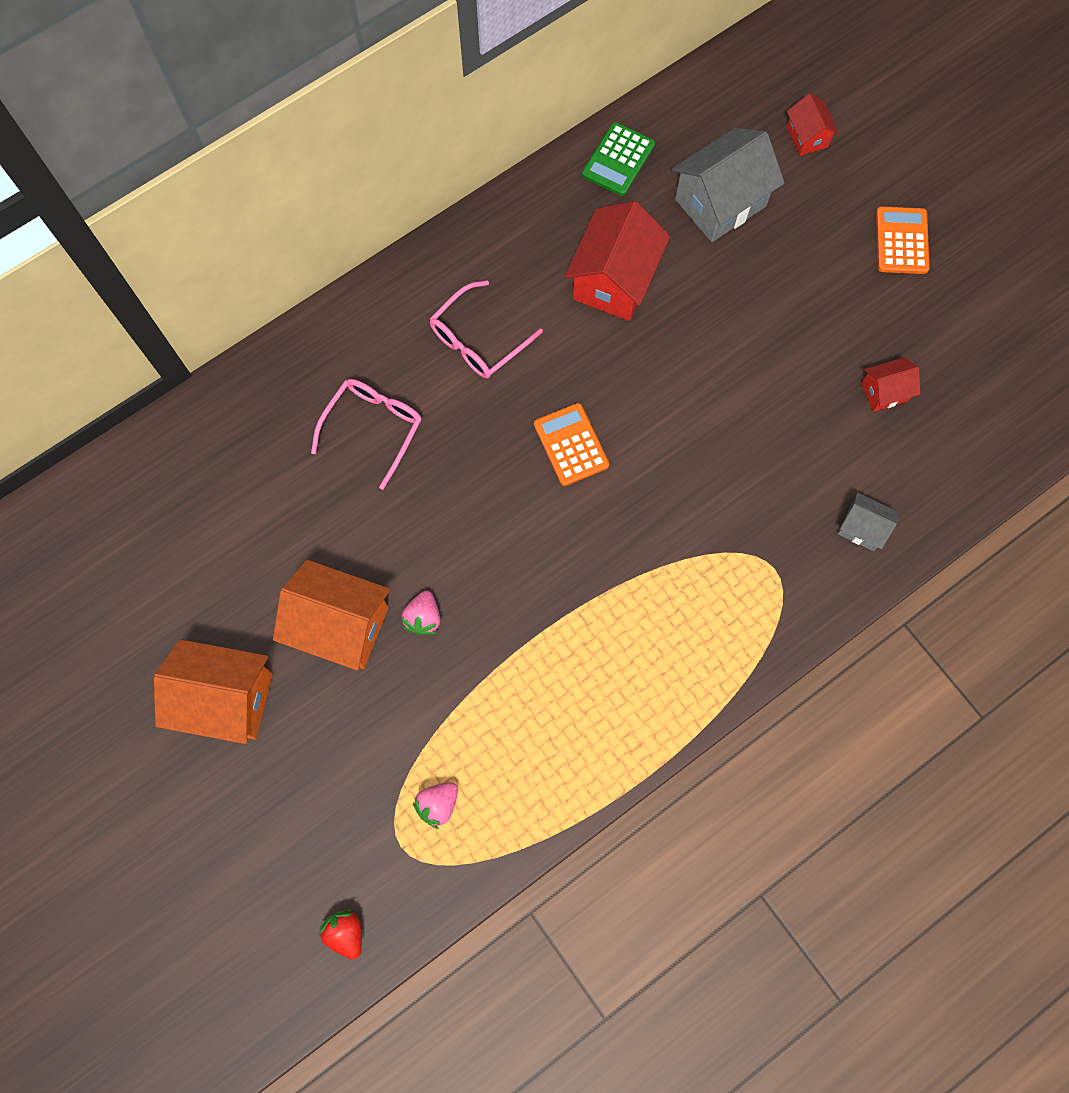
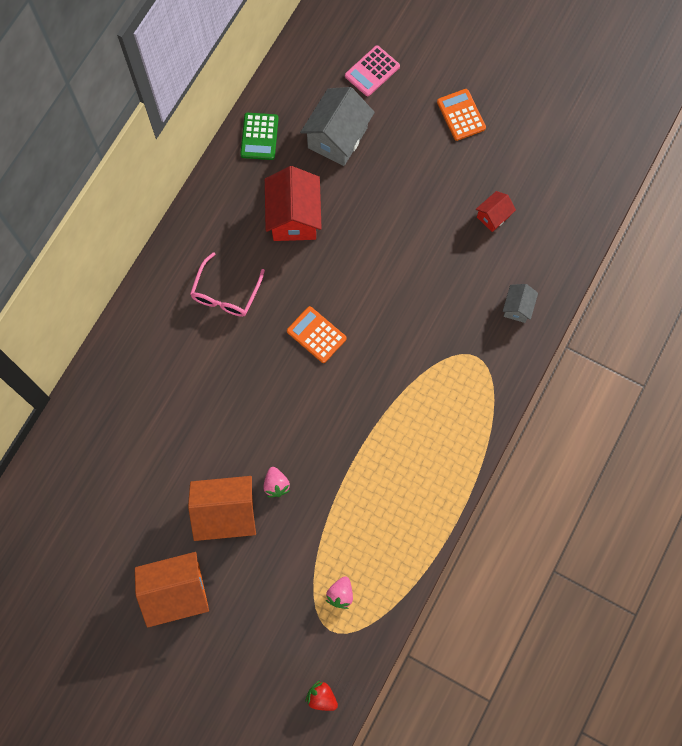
camera: 25 degrees left, 0 degrees up
pink glasses [311,379,422,490] -> none
red house [787,94,839,156] -> pink calculator [345,46,400,96]
grey house [838,493,899,551] -> grey house turned 75 degrees counterclockwise [503,284,538,323]

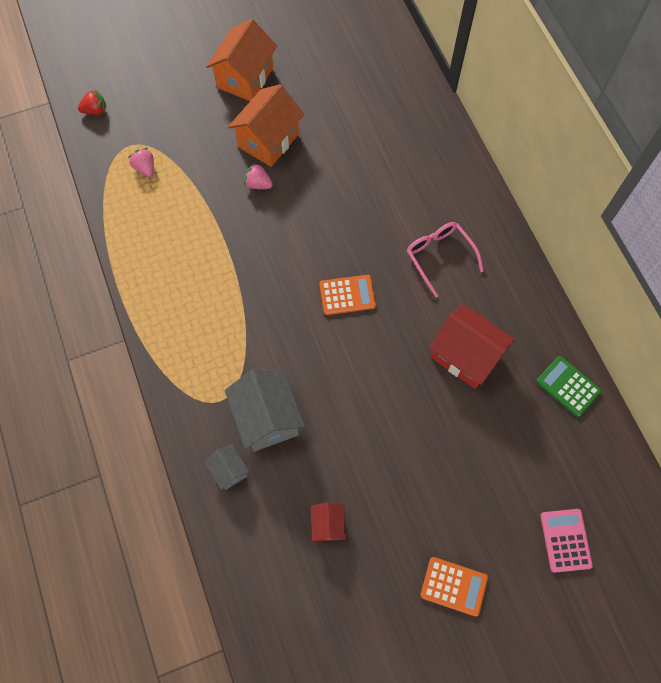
camera: 130 degrees right, 5 degrees down
grey house [300,87,375,166] -> grey house moved to [225,369,305,452]

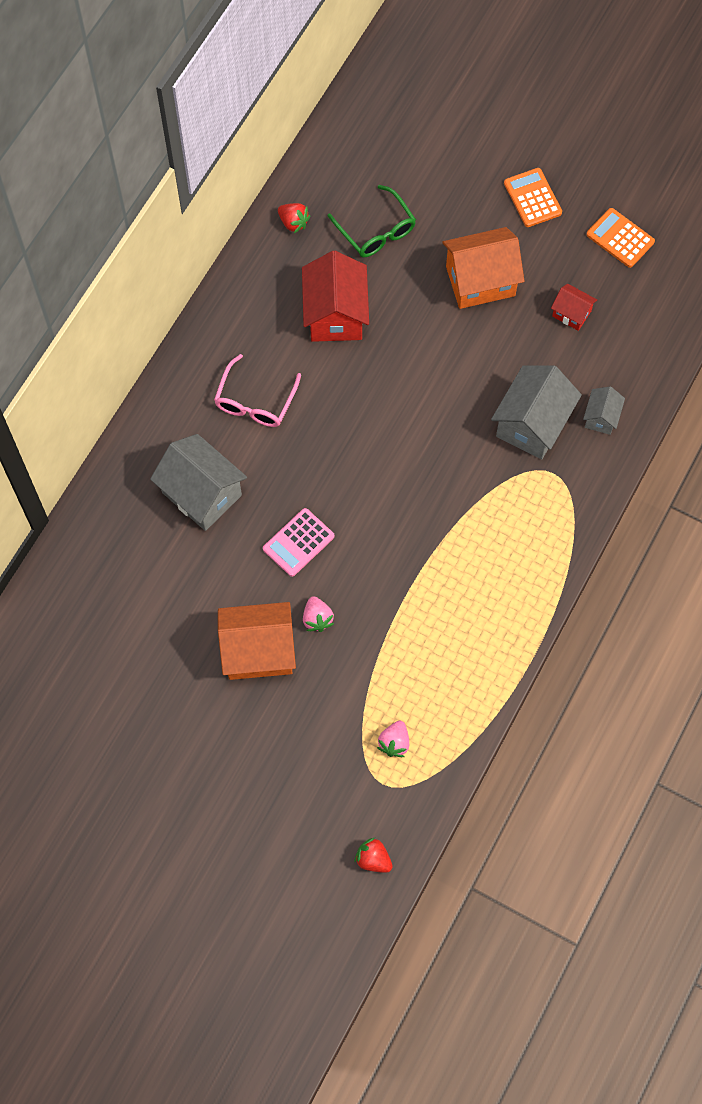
camera: 130 degrees left, 0 degrees up
orange house [206,19,277,101] -> orange house moved to [443,227,524,309]
red house [311,503,346,541] -> red house turned 75 degrees clockwise [551,284,597,331]
orange calculator [319,275,376,315] -> orange calculator moved to [586,208,655,268]
green calculator [536,356,602,417] -> red strawberry [278,203,310,233]
pink calculator [541,509,593,573] -> pink calculator moved to [263,508,334,577]
none -> grey house [150,434,247,531]
none -> green glasses [328,185,416,257]

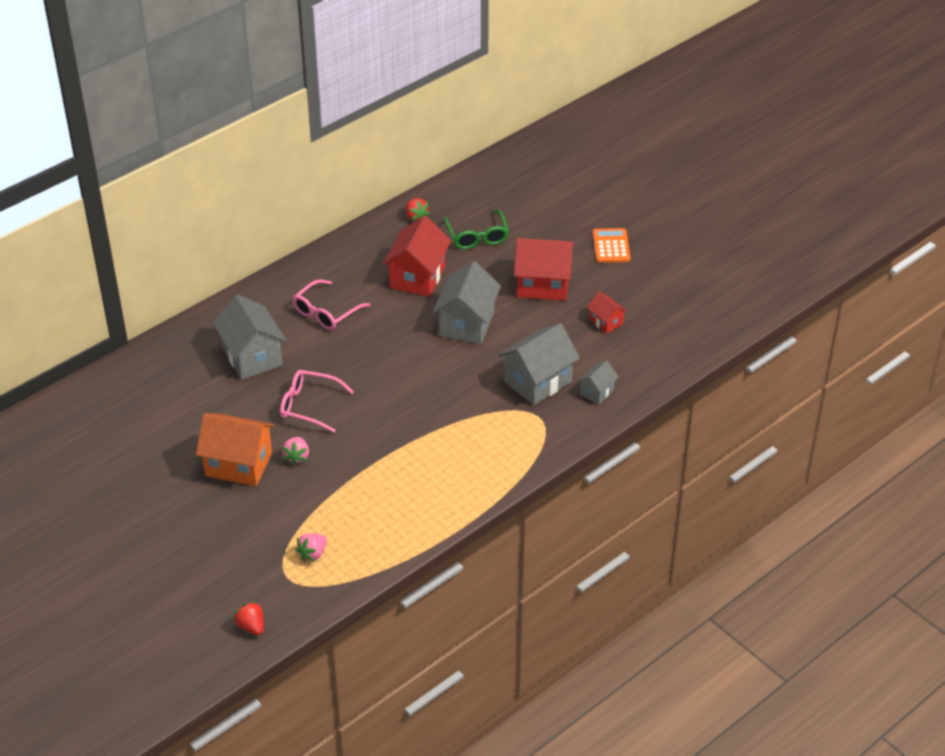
camera: 20 degrees right, 25 degrees down
pink calculator [263,508,334,577] -> pink glasses [280,370,354,433]
orange house [443,227,524,309] -> red house [514,238,574,301]
orange calculator [586,208,655,268] -> none
none -> grey house [433,261,501,344]

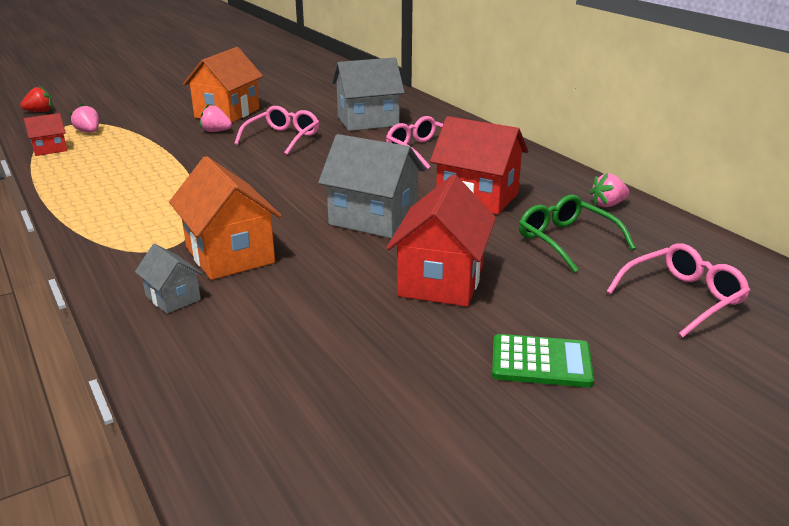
camera: 100 degrees right, 15 degrees down
red strawberry [406,198,430,221] -> pink strawberry [590,173,629,207]
green glasses [444,210,509,249] -> green glasses turned 60 degrees clockwise [519,194,636,273]
grey house [498,323,580,405] -> orange house [169,156,282,280]
red house [587,292,627,334] -> red house moved to [24,113,67,156]
orange calculator [593,228,630,263] -> green calculator [492,334,594,387]
none -> pink glasses [606,243,750,338]

